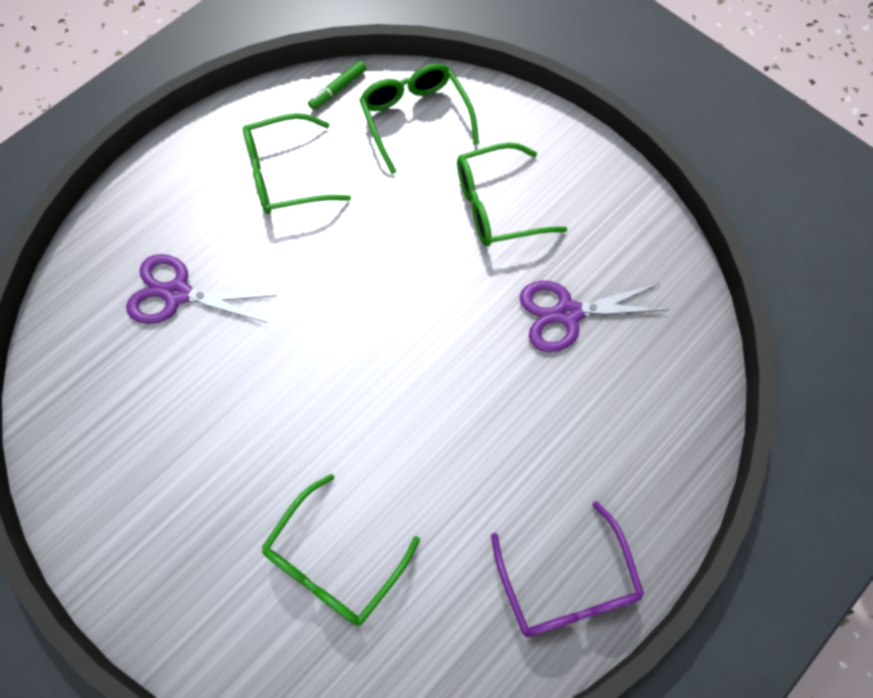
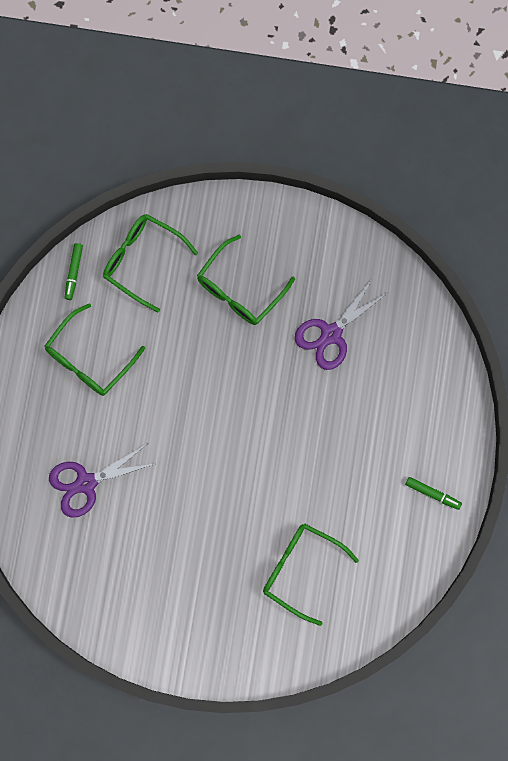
camera: 35 degrees left, 10 degrees up
green glasses [261,474,420,626] -> green glasses turned 120 degrees clockwise [263,523,359,626]
purple glasses [491,501,644,637] -> green marker [405,477,462,510]

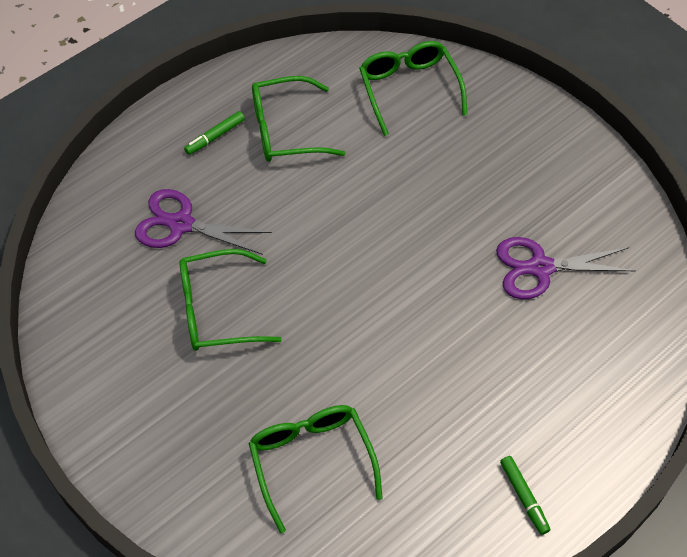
camera: 40 degrees right, 20 degrees down
green marker [65,243,83,300] -> green marker moved to [184,111,245,155]
green glasses [197,234,295,325] -> green glasses moved to [180,249,282,351]

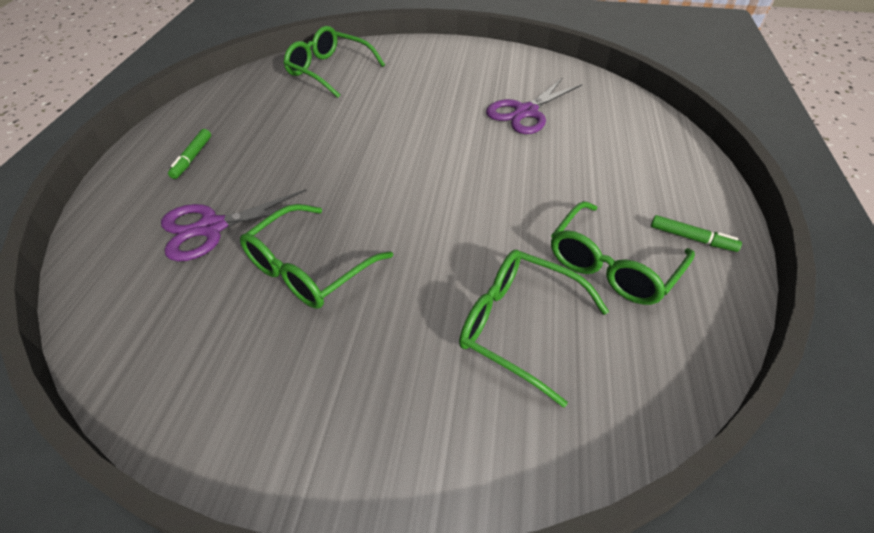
camera: 40 degrees left, 10 degrees down
green glasses [252,76,345,162] -> green glasses moved to [551,201,695,305]

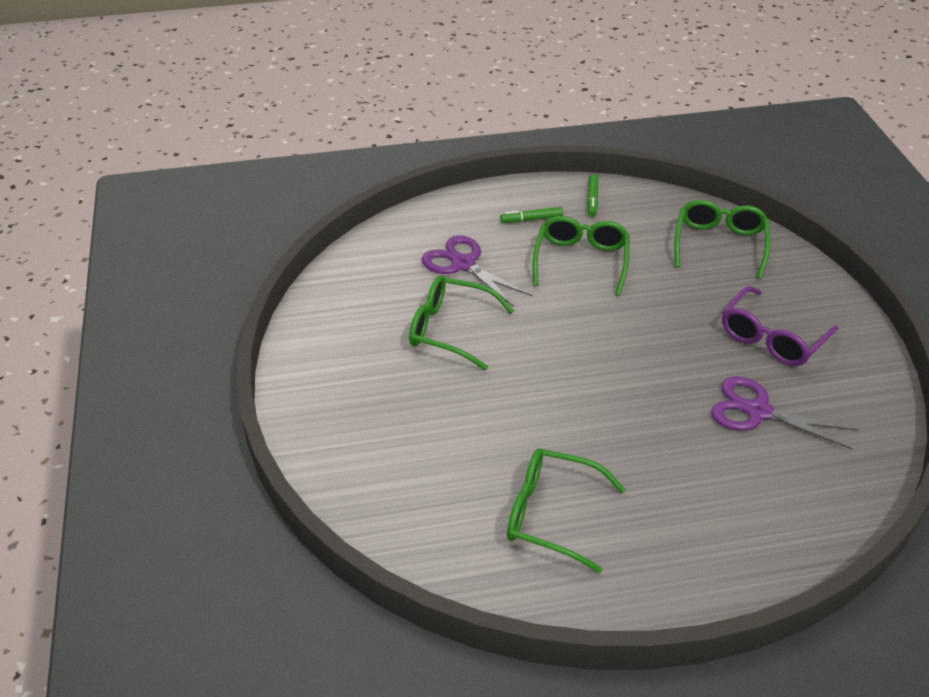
camera: 70 degrees right, 5 degrees down
green glasses [459,250,609,408] -> green glasses moved to [532,216,630,296]
green marker [651,215,742,252] -> green marker moved to [587,174,598,217]
none -> purple glasses [722,286,838,366]

